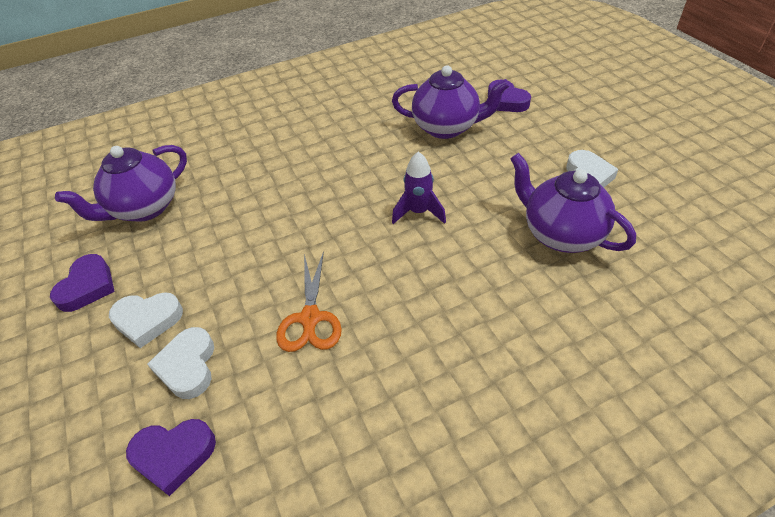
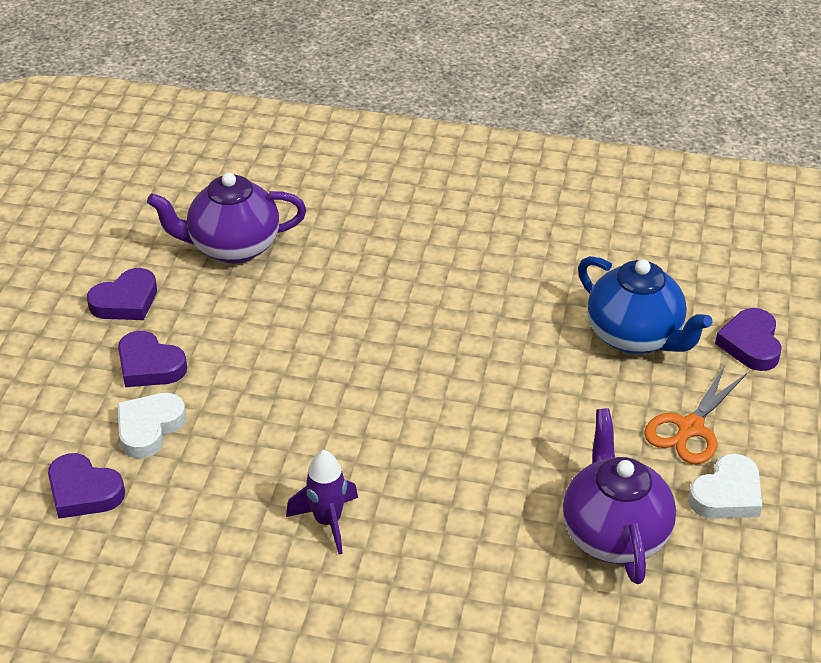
camera: 35 degrees right, 5 degrees down
white heart [109,292,183,348] -> purple heart [118,331,187,387]
orange scissors [276,251,342,352] -> orange scissors moved to [644,366,747,464]
purple teapot [392,65,510,139] -> blue teapot [578,256,712,354]
purple rocket [392,152,446,224] -> purple rocket moved to [286,450,358,554]

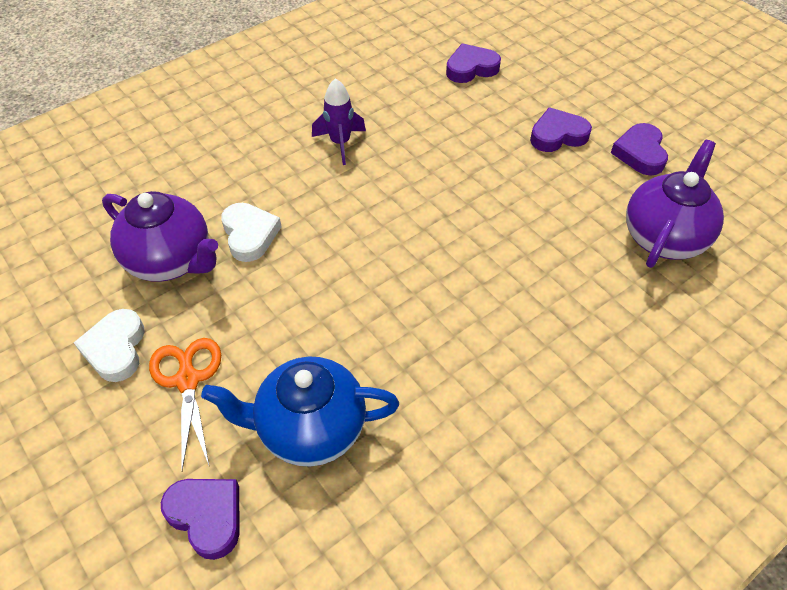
camera: 130 degrees right, 10 degrees up
white heart [117,393,186,458] -> white heart moved to [221,203,281,262]

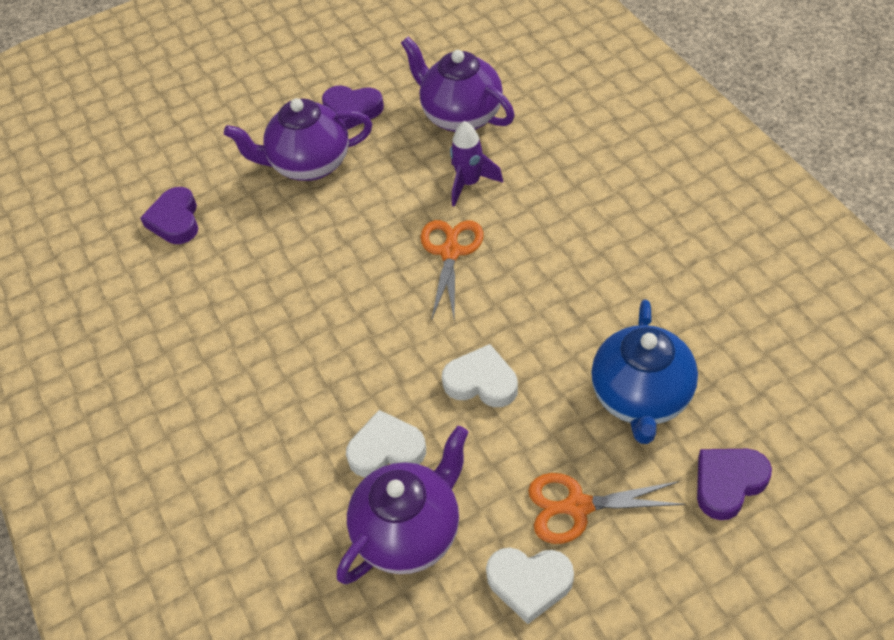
camera: 75 degrees left, 0 degrees up
purple rocket [312,78,366,165] -> purple rocket moved to [450,121,503,207]
purple heart [530,107,592,152] -> purple teapot [224,98,372,181]
none -> orange scissors [420,220,484,321]
none -> white heart [442,344,518,407]

